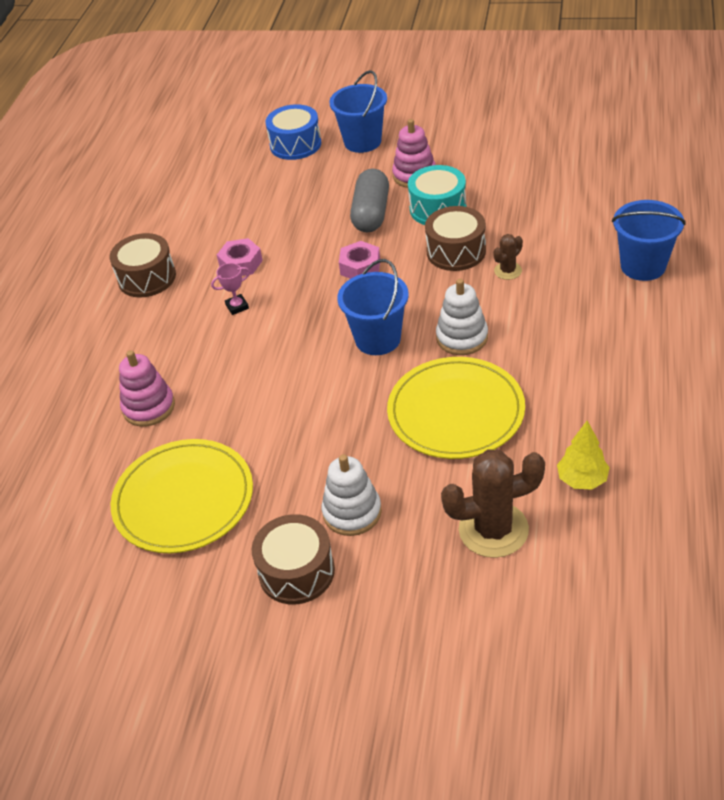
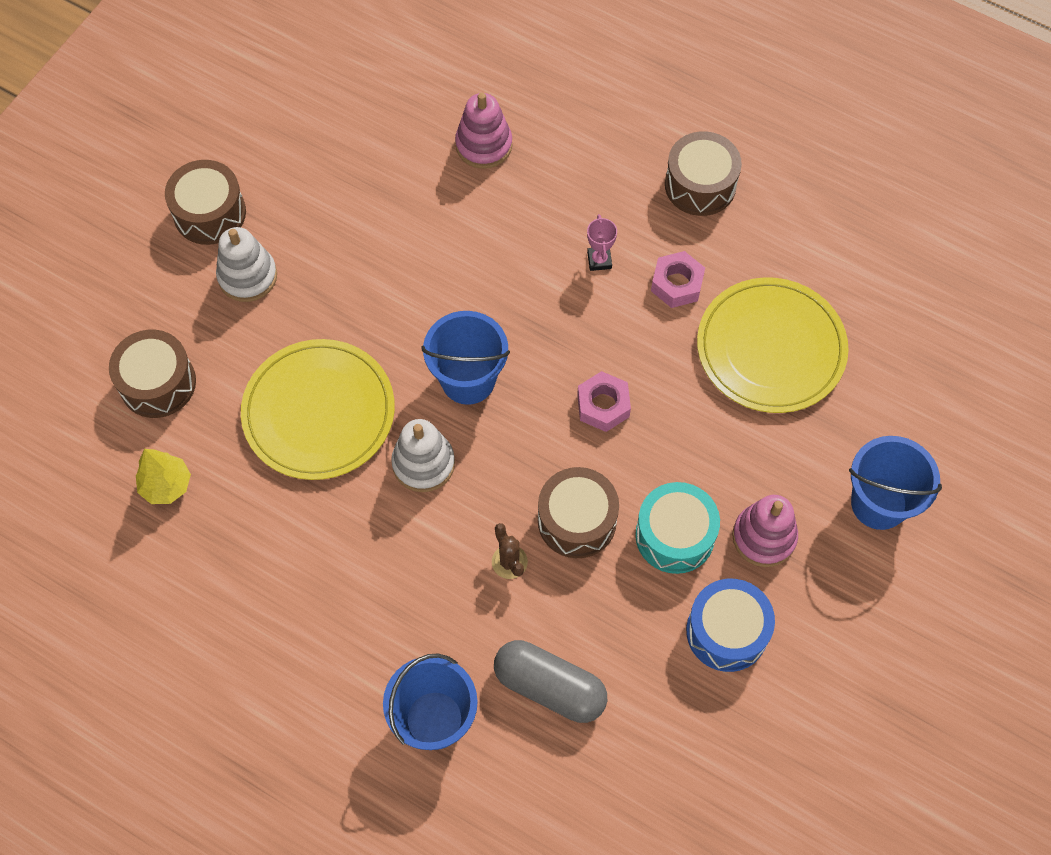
camera: 105 degrees right, 20 degrees up
yellow plate [111,439,253,553] -> yellow plate moved to [697,277,849,413]
blue drum [265,104,321,160] -> blue drum moved to [686,579,775,672]
grey capsule [350,169,389,232] -> grey capsule moved to [494,640,607,723]
brown cactus [441,449,545,558] -> brown drum [109,330,196,418]

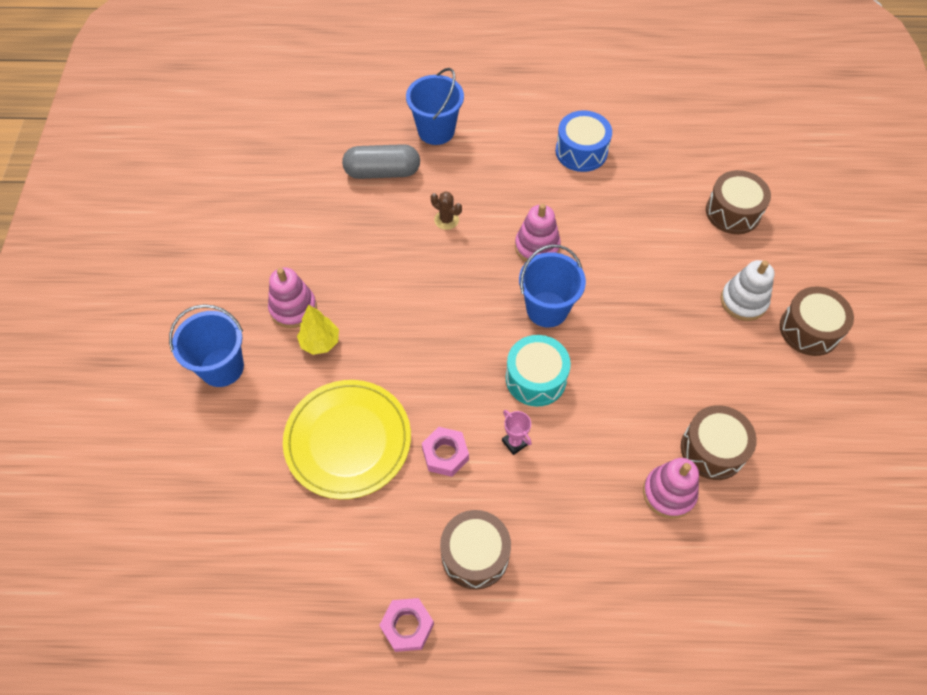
camera: 150 degrees right, 5 degrees down
yellow tree [136,449,191,504] -> yellow tree moved to [297,304,339,355]
yellow plate [241,339,395,480] -> none
white stacking toy [391,419,455,492] -> pink stacking toy [515,204,561,262]
brown drum [538,467,619,558] -> brown drum moved to [681,405,757,480]
pink nut [577,371,631,432] -> pink nut moved to [379,598,434,652]
turquoise drum [635,482,720,574] -> turquoise drum moved to [506,335,571,406]
blue drum [686,579,775,672] -> blue drum moved to [556,110,612,172]

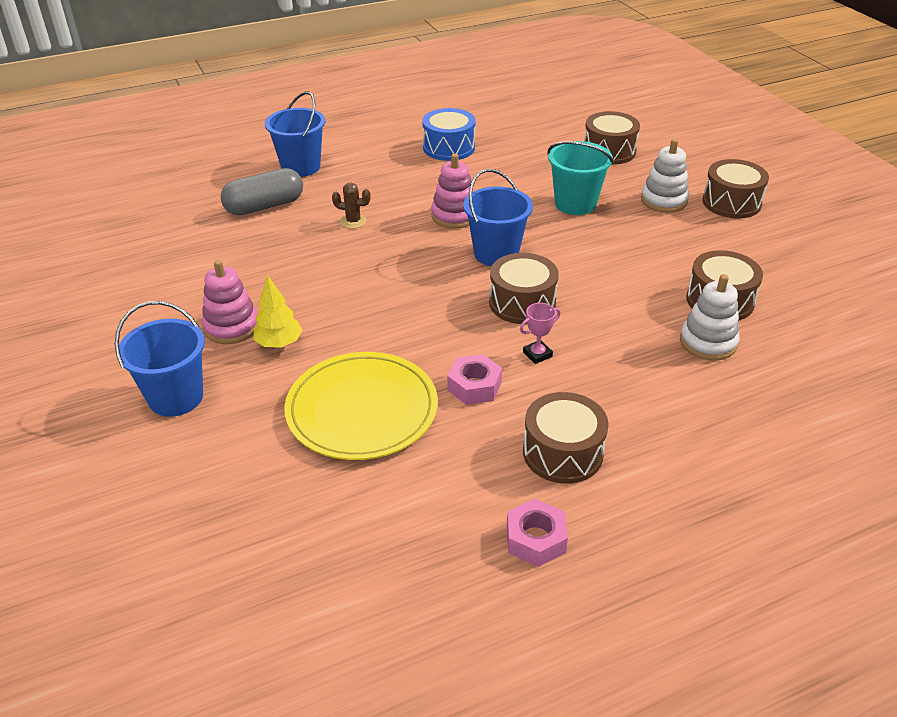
camera: 25 degrees left, 20 degrees down
pink trophy [502,410,532,455] -> pink trophy turned 60 degrees counterclockwise [520,303,561,364]
turquoise drum [506,335,571,406] -> brown drum [489,253,559,324]
pink stacking toy [643,458,699,519] -> white stacking toy [680,274,740,361]
none -> turquoise bucket [547,141,614,215]

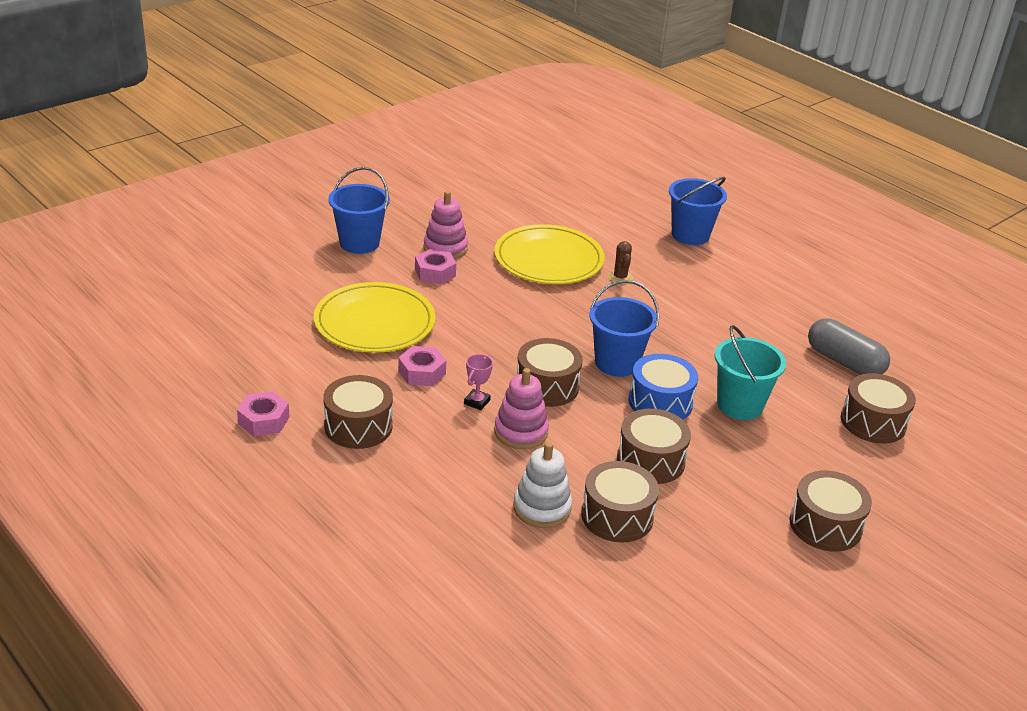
camera: 70 degrees right, 5 degrees down
grey capsule [221,168,303,215] -> grey capsule moved to [808,318,890,375]
yellow tree [253,275,302,348] -> pink nut [415,249,456,284]
blue drum [422,108,476,161] -> blue drum moved to [628,354,698,420]
pink stacking toy [431,153,474,229] -> pink stacking toy moved to [494,368,549,449]
pink trophy [520,303,561,364] -> pink trophy turned 75 degrees clockwise [464,354,493,410]
white stacking toy [641,139,689,213] -> none
none -> yellow plate [494,224,605,284]
none -> brown drum [617,409,691,484]

